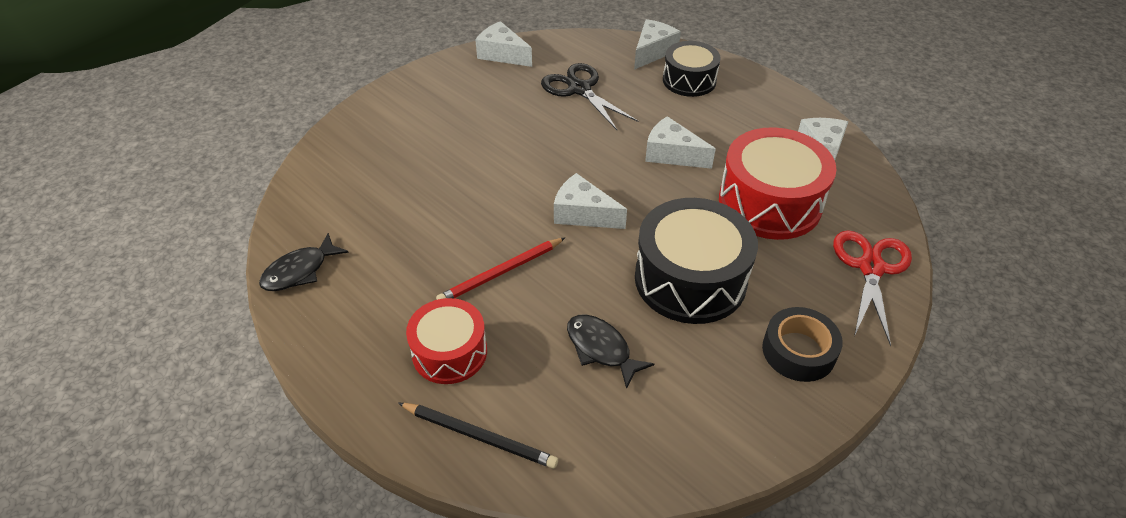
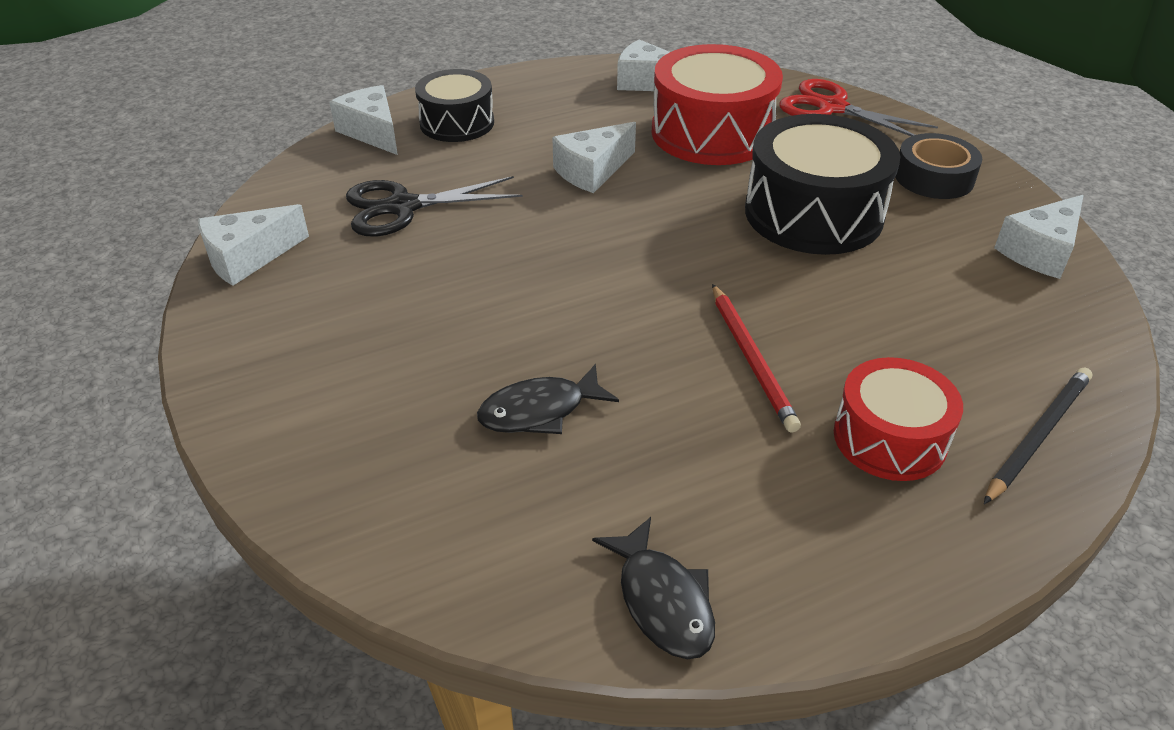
camera: 70 degrees left, 5 degrees down
white cheese [554,173,627,229] -> white cheese moved to [994,195,1084,279]
black fish [567,314,654,389] -> black fish moved to [477,364,619,434]

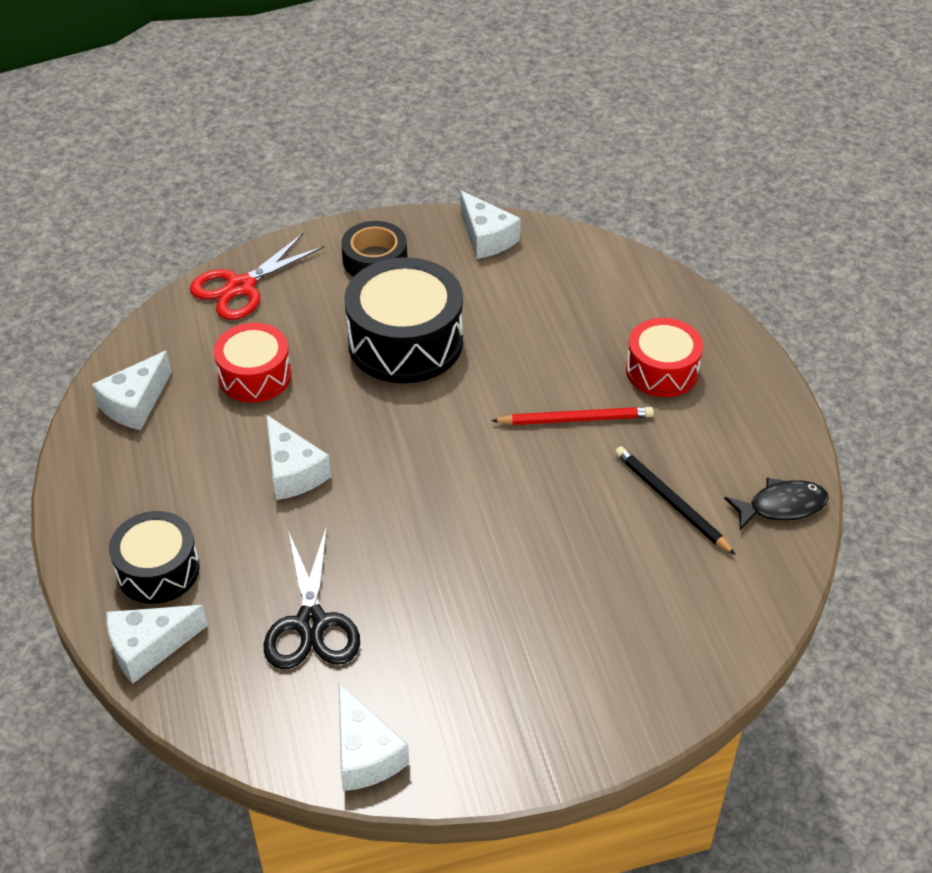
camera: 80 degrees left, 5 degrees up
black fish [477,364,619,434] -> none
red drum [651,44,783,165] -> red drum [214,323,292,403], size x0.62
black pencil [984,367,1092,504] -> black pencil moved to [615,446,736,555]

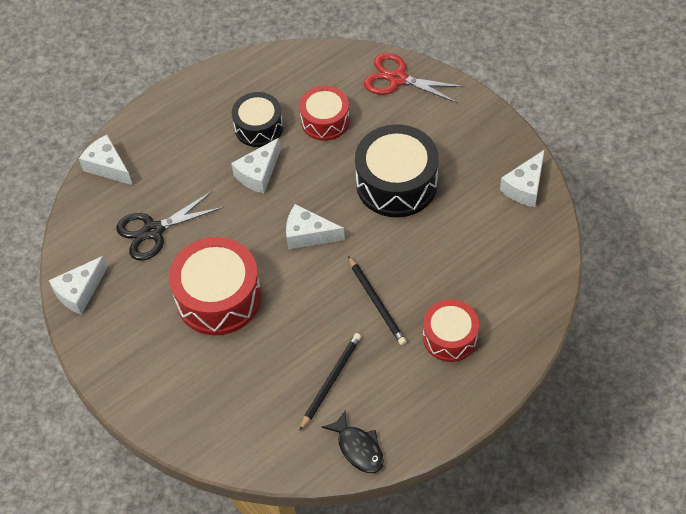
camera: 70 degrees right, 10 degrees up
white cheese [92,351,172,430] -> white cheese moved to [286,204,345,249]
black drum [109,511,200,604] -> black drum moved to [232,92,283,147]
black tape [341,221,407,277] -> none
red pencil [491,407,654,425] -> black pencil [348,256,407,345]
none -> red drum [169,237,261,335]

